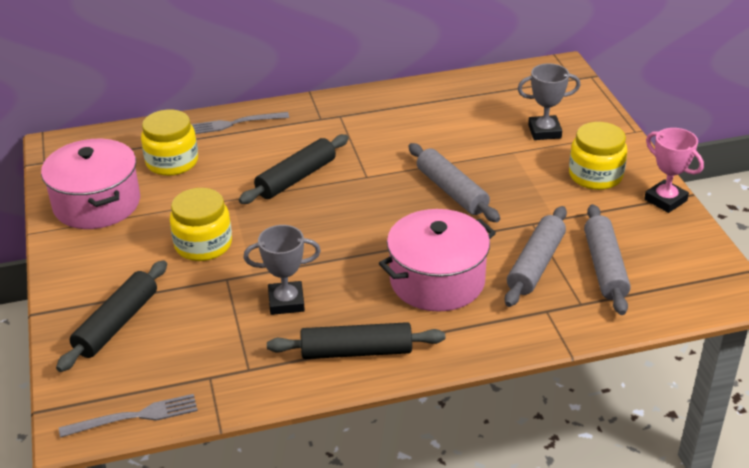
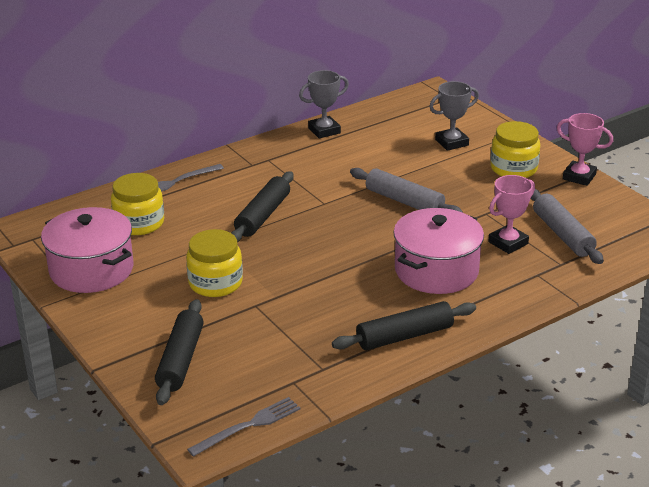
camera: 20 degrees left, 5 degrees down
grey trophy [243,225,321,315] -> grey trophy moved to [299,70,349,139]
grey rolling pin [505,206,567,307] -> pink trophy [488,175,535,254]

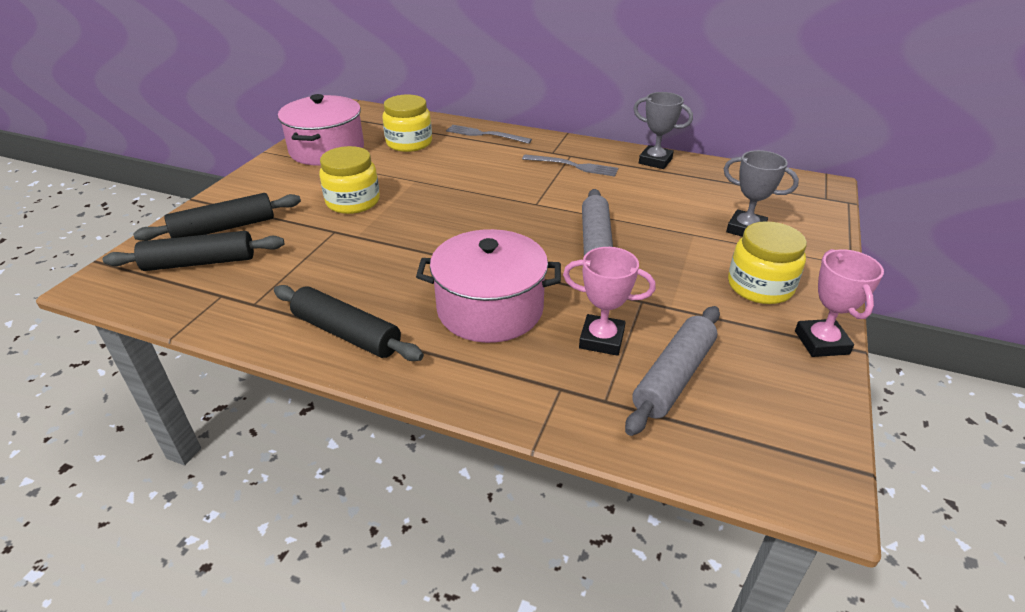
camera: 55 degrees right, 5 degrees up
grey fork [187,397,300,457] -> grey fork moved to [522,154,618,177]
black rolling pin [231,171,294,242] -> black rolling pin moved to [103,231,284,271]

